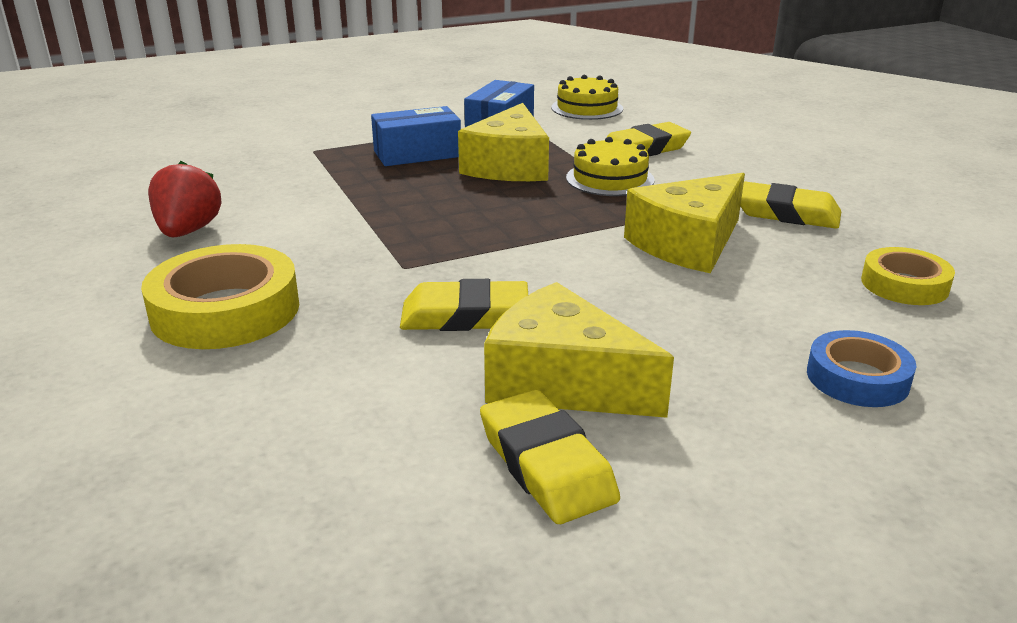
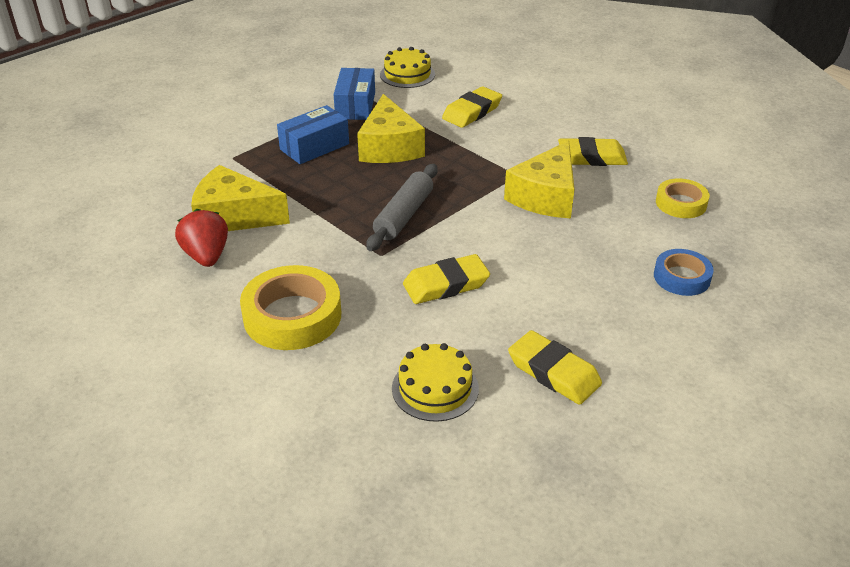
camera: 20 degrees left, 10 degrees up
yellow cheese [484,282,674,418] -> yellow cheese moved to [191,165,290,231]
yellow cake [566,137,655,196] -> yellow cake moved to [392,343,479,422]
none -> grey rolling pin [366,164,438,251]

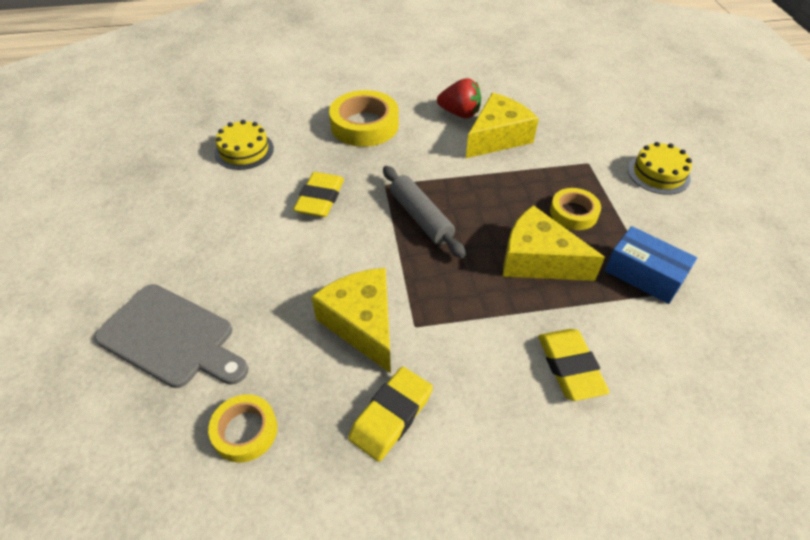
camera: 125 degrees right, 10 degrees up
blue box [277,105,349,164] -> yellow tape [550,188,601,230]
yellow cake [380,47,435,88] -> yellow cake moved to [628,142,692,195]
yellow eraser [508,330,602,405] -> none
blue tape [654,249,714,296] -> grey cutting board [94,284,248,388]

